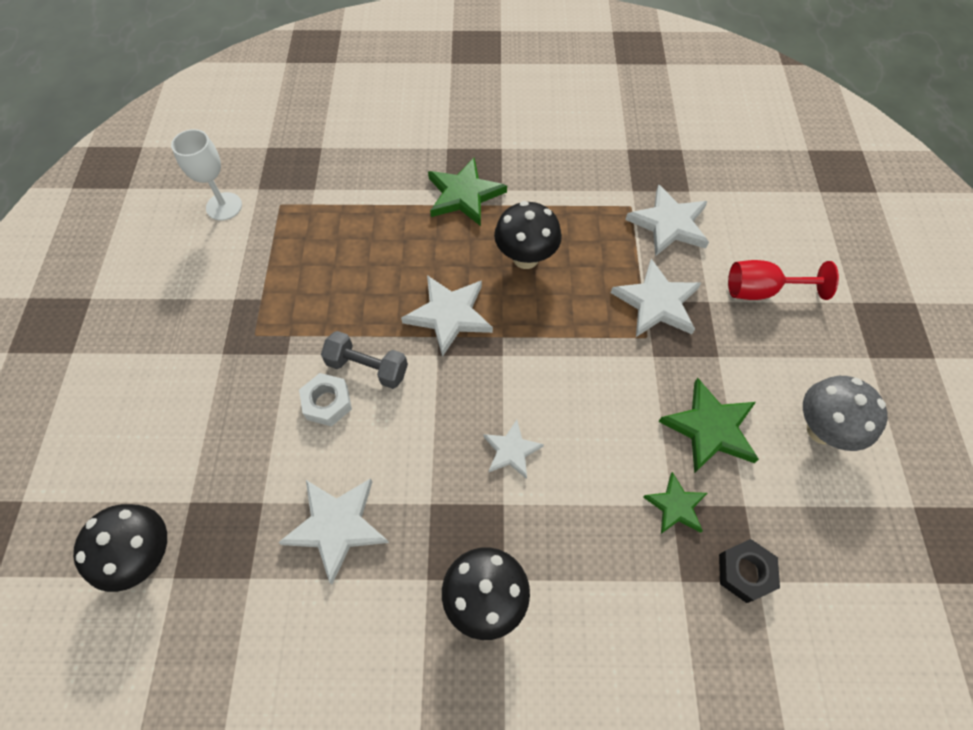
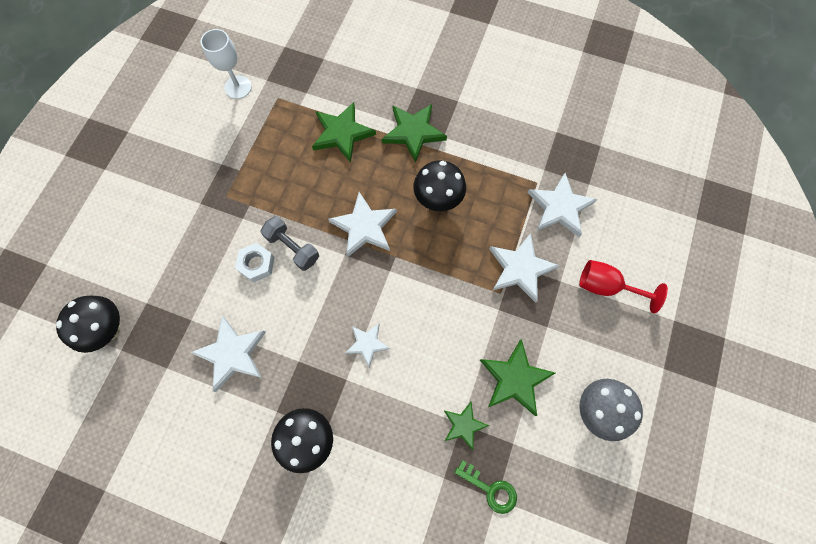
camera: 20 degrees right, 10 degrees up
black nut [719,539,780,603] -> green key [454,460,517,514]
none -> green star [312,102,376,163]

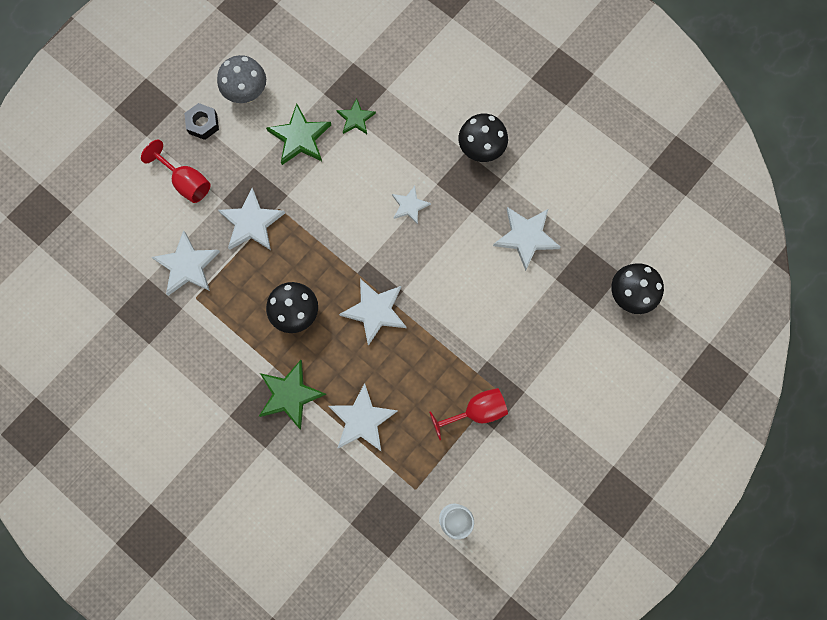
camera: 160 degrees left, 5 degrees up
white nut [235,243,275,282] -> none
grey dumbbell [260,216,319,271] -> none
green star [312,102,376,163] -> white star [328,383,398,451]
green key [454,460,517,514] -> none
none -> black nut [184,103,219,140]
none -> red goblet [429,388,508,440]

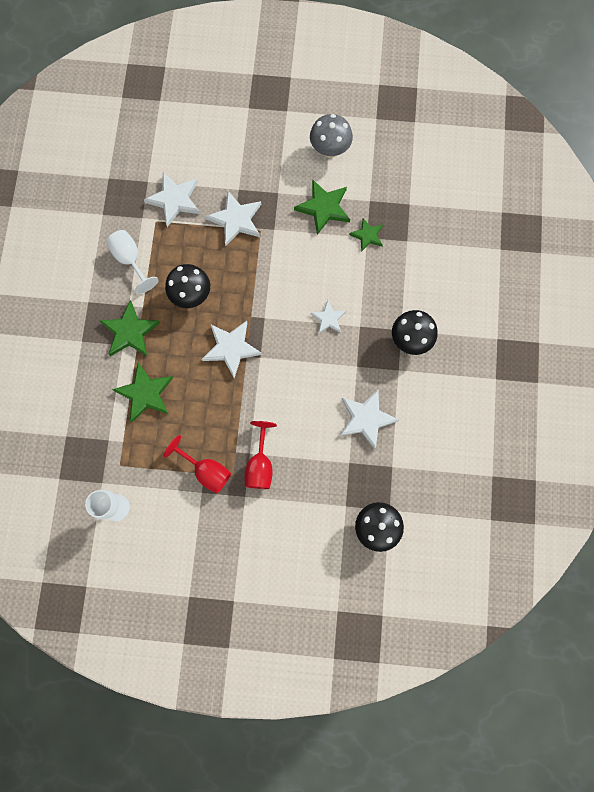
camera: 55 degrees right, 0 degrees up
red goblet [141,140,211,203] -> red goblet moved to [245,421,277,489]
black nut [184,103,219,140] -> none
white star [328,383,398,451] -> green star [112,362,173,423]
none -> white goblet [106,230,159,294]

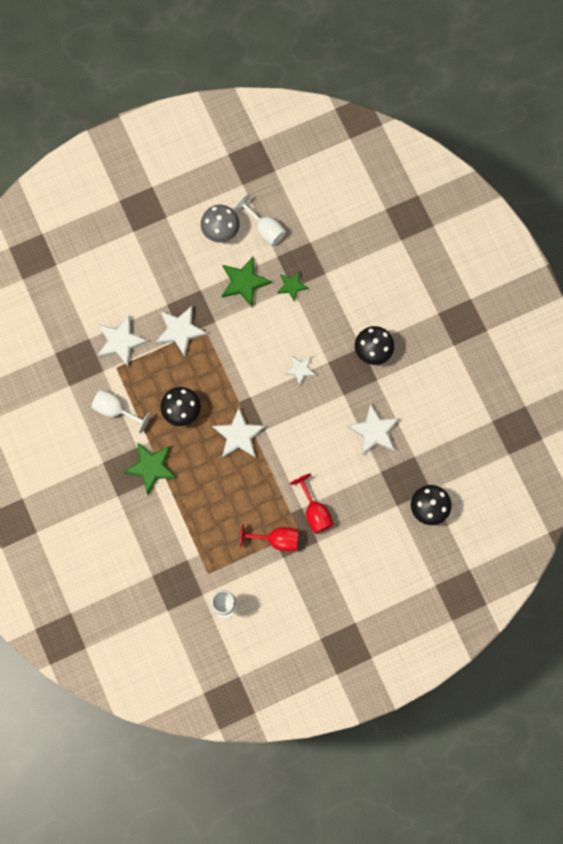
camera: 30 degrees left, 0 degrees up
green star [112,362,173,423] -> none
none -> white goblet [233,194,286,246]

